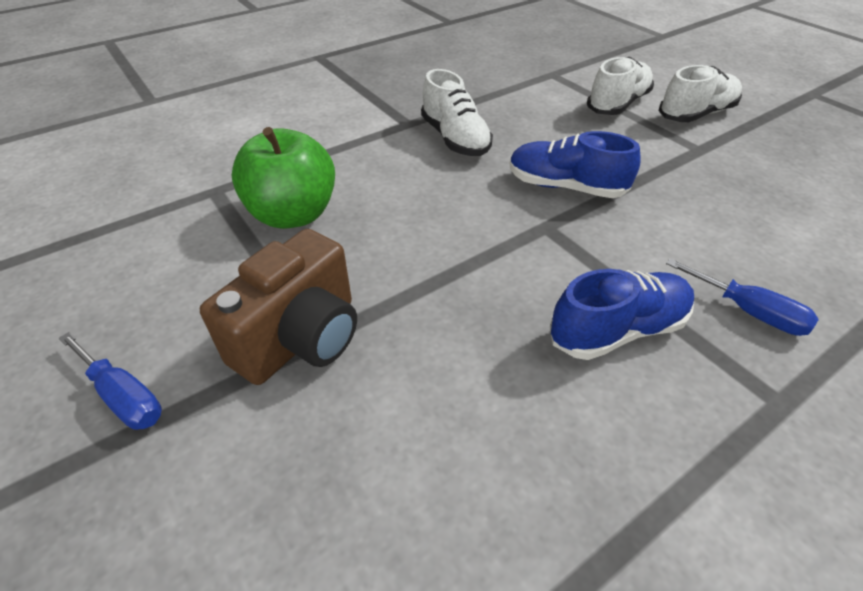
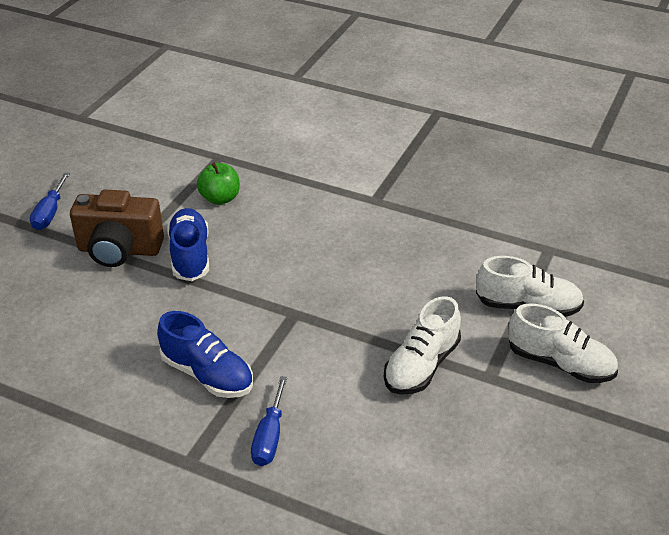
camera: 60 degrees right, 5 degrees down
green apple [232,127,335,229] -> green apple [197,163,240,205], size x0.61
white shoe [421,69,493,156] -> white shoe moved to [384,296,461,395]
blue shoe [510,131,641,198] -> blue shoe moved to [167,208,209,281]

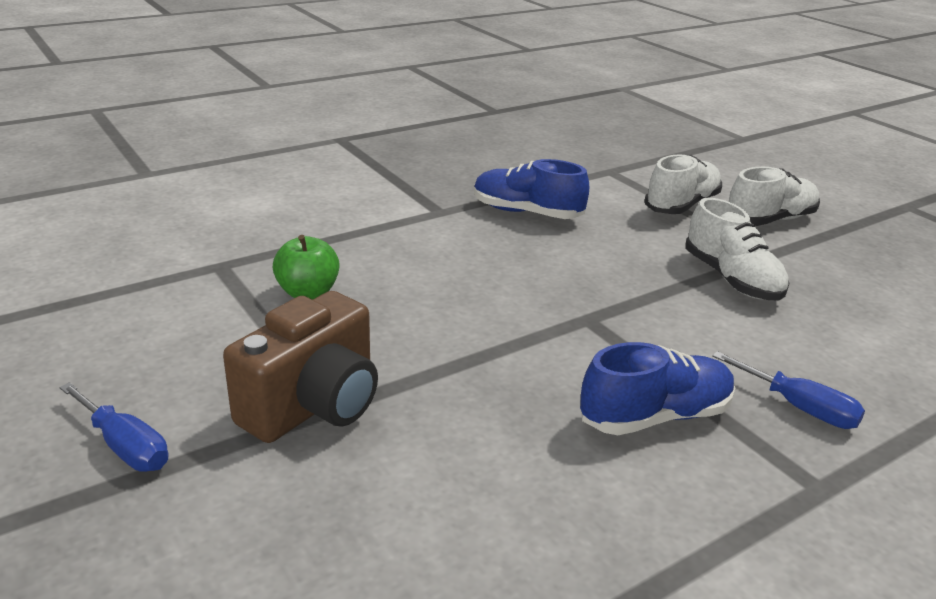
camera: 60 degrees left, 10 degrees down
blue shoe [167,208,209,281] -> blue shoe moved to [474,159,589,219]

